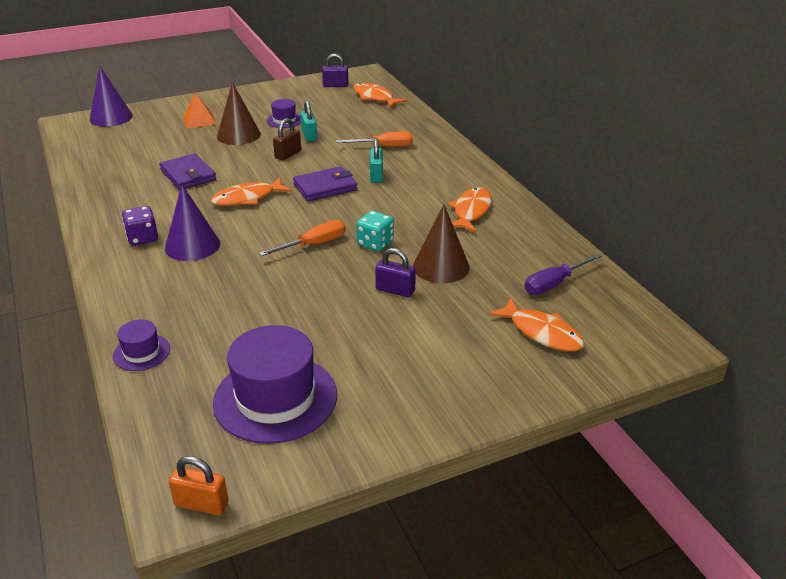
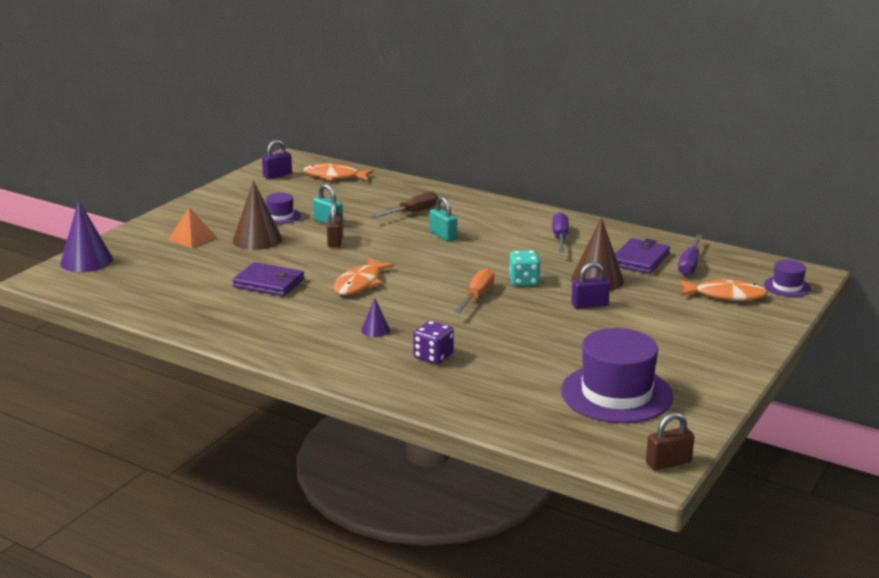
camera: 35 degrees left, 10 degrees down
purple hat [113,319,170,371] -> purple hat moved to [764,260,811,297]
purple dice [122,206,158,246] -> purple dice moved to [413,321,454,364]
purple cone [165,185,220,261] -> purple cone [361,298,390,337], size x0.50
orange padlock [169,456,228,515] -> brown padlock [646,413,694,470]
purple wallet [293,166,357,201] -> purple wallet moved to [615,238,670,274]
orange screwdriver [336,131,413,147] -> brown screwdriver [370,192,438,219]
orange fish [448,188,492,232] -> purple screwdriver [552,212,569,253]

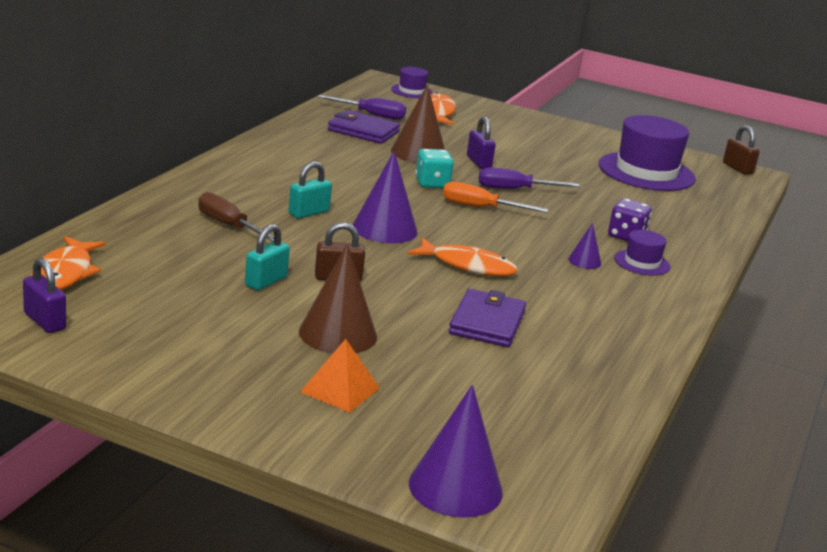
camera: 100 degrees left, 0 degrees up
purple hat [266,193,301,224] -> purple hat moved to [614,230,670,275]
purple screwdriver [552,212,569,253] -> purple screwdriver moved to [479,167,580,189]
none -> purple cone [353,151,417,243]

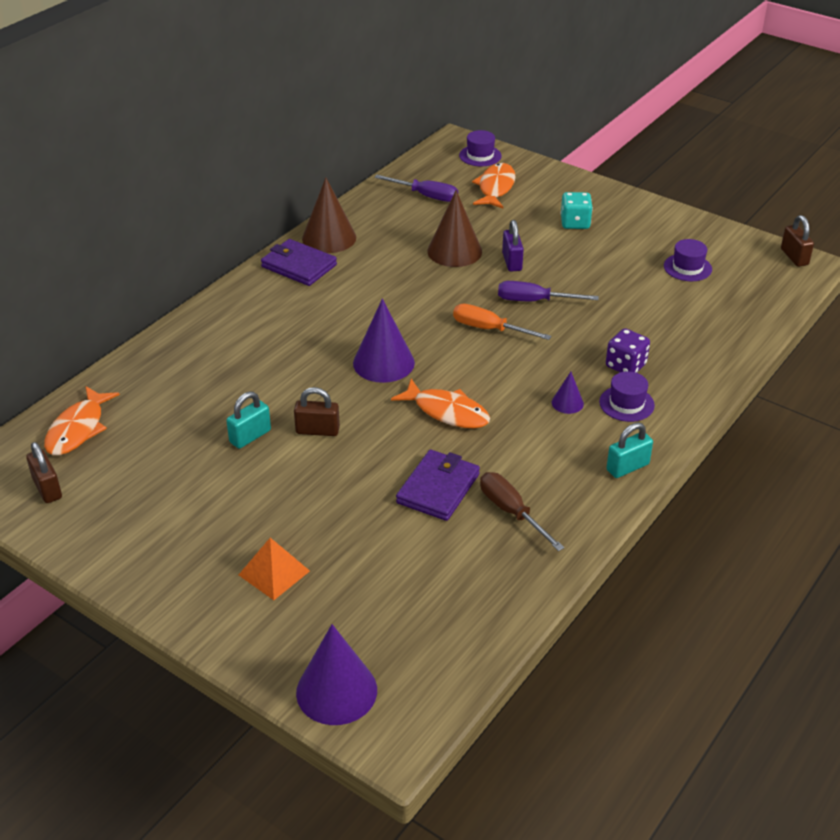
camera: 15 degrees right, 15 degrees up
purple padlock [23,258,66,333] -> brown padlock [26,442,62,503]
brown screwdriver [198,192,274,242] -> brown screwdriver moved to [480,472,564,551]
turquoise padlock [288,161,332,218] -> turquoise padlock moved to [606,423,653,478]
brown cone [299,244,377,353] -> brown cone moved to [302,177,356,253]
purple wallet [328,110,400,144] -> purple wallet moved to [261,239,337,286]
turquoise dice [415,149,454,188] -> turquoise dice moved to [560,192,593,229]
purple hat [599,115,696,191] -> purple hat [664,239,712,281], size x0.48

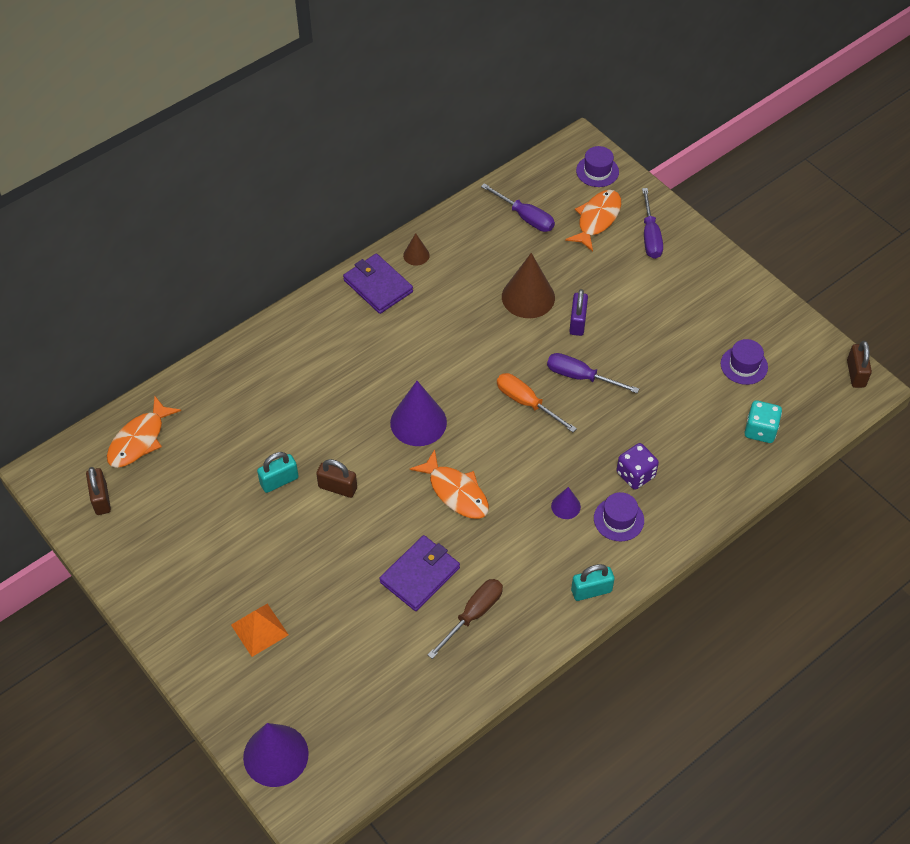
camera: 15 degrees right, 15 degrees up
brown cone [302,177,356,253] -> brown cone [403,233,430,266], size x0.50
brown screwdriver [480,472,564,551] -> brown screwdriver turned 60 degrees clockwise [428,579,503,659]
turquoise dice [560,192,593,229] -> turquoise dice moved to [744,400,782,443]
none -> purple screwdriver [642,188,663,259]

